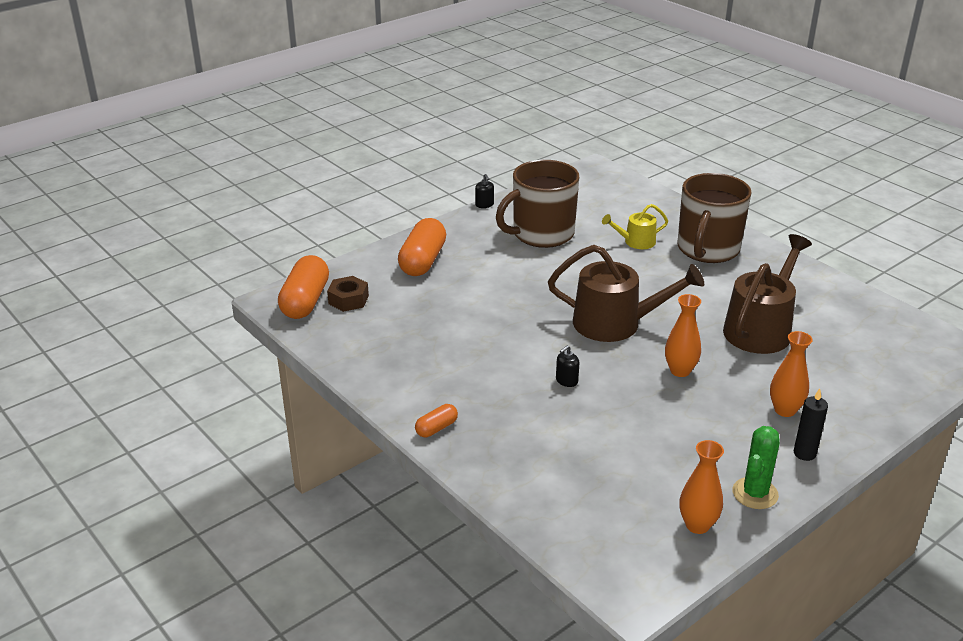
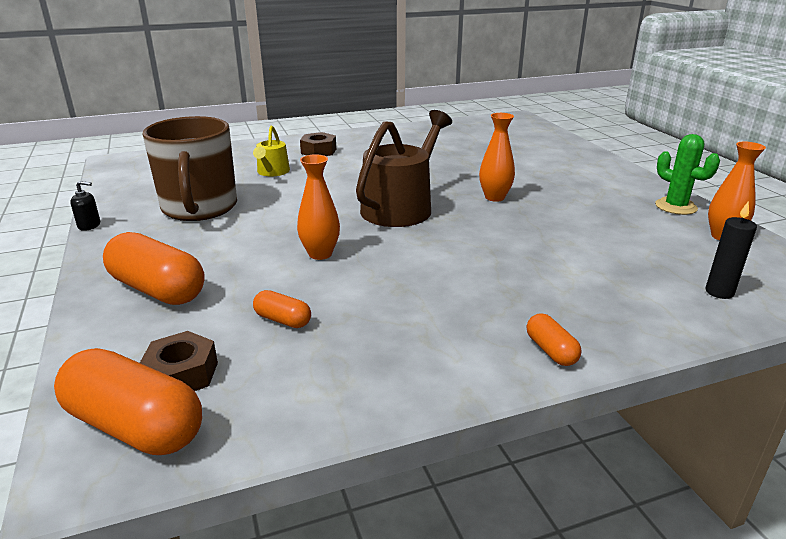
camera: 70 degrees left, 5 degrees down
black soap dispenser [556,345,579,387] -> none
brown mug [677,173,752,263] -> brown nut [300,132,336,156]
brown watering can [723,234,812,354] -> none
orange vase [770,331,813,417] -> orange vase moved to [297,154,340,260]
black candle [794,388,828,461] -> black candle moved to [705,201,757,299]
none -> orange capsule [253,290,311,328]

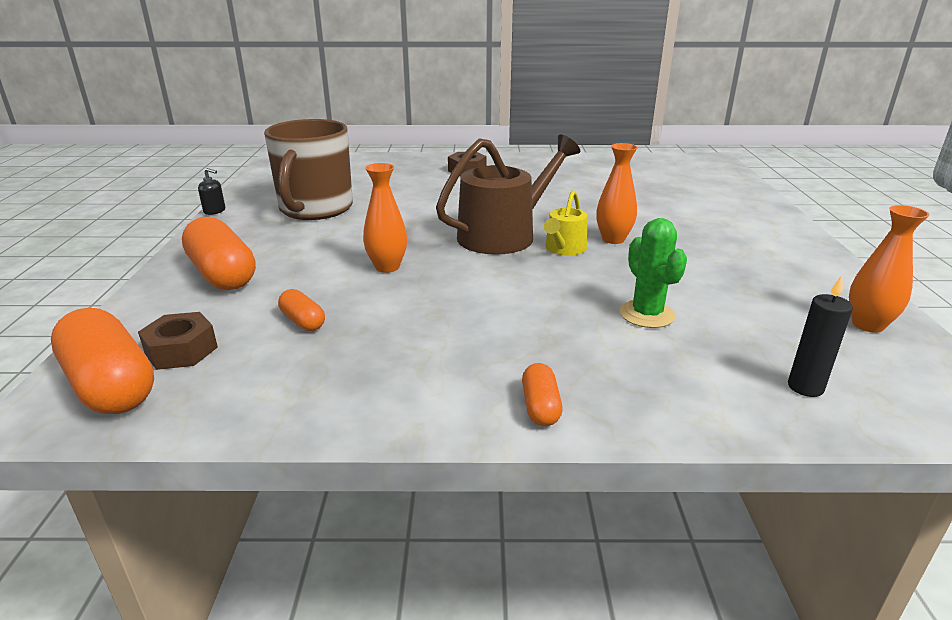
camera: 20 degrees right, 0 degrees up
yellow watering can [253,126,290,176] -> yellow watering can moved to [544,190,587,256]
green cactus [655,134,720,215] -> green cactus moved to [620,218,687,328]

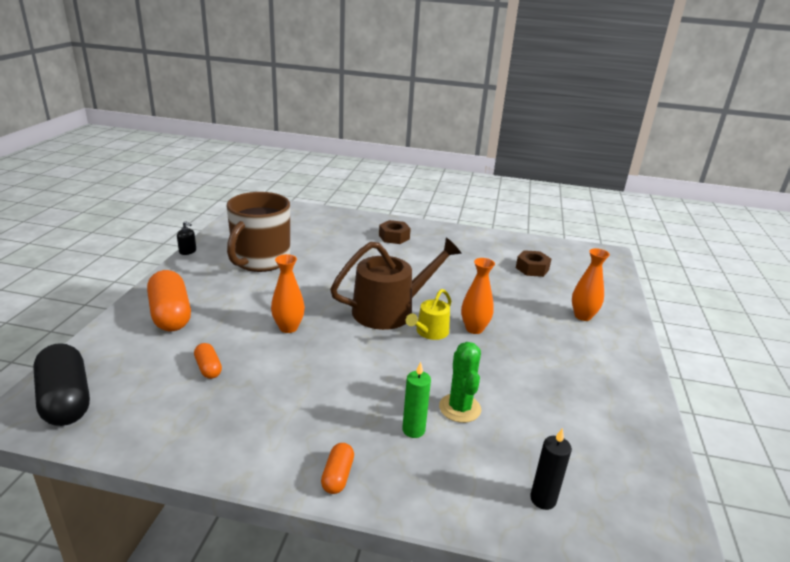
camera: 10 degrees right, 0 degrees up
orange capsule [51,308,154,414] -> black capsule [33,343,90,426]
brown nut [138,312,218,370] -> brown nut moved to [516,250,551,277]
orange vase [849,205,929,333] -> orange vase moved to [572,248,610,321]
none -> green candle [402,362,431,438]

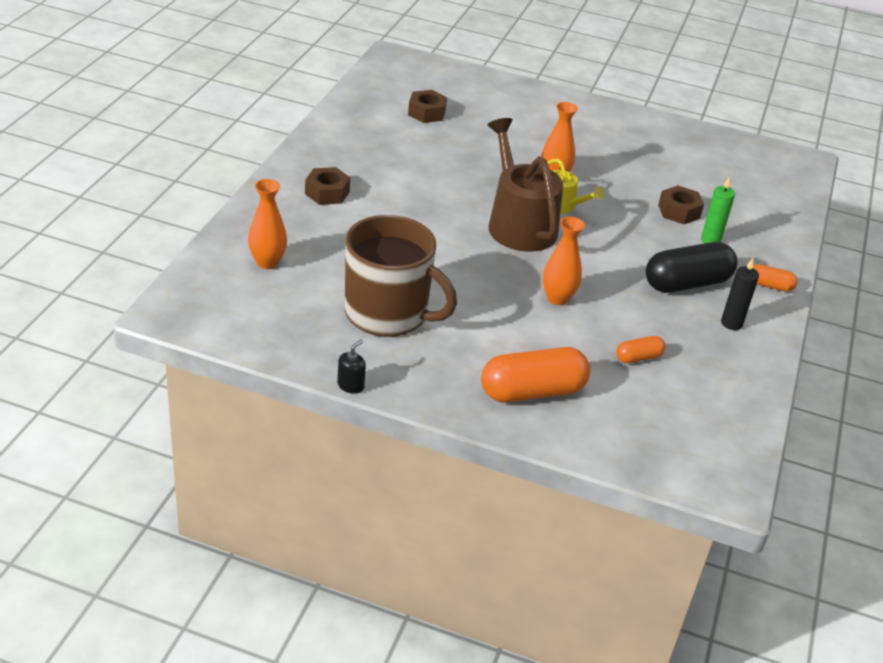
camera: 85 degrees left, 10 degrees up
black capsule [33,343,90,426] -> black capsule moved to [646,242,738,293]
green cactus [439,342,481,423] -> brown nut [658,185,704,224]
black candle [530,428,572,510] -> black candle moved to [721,258,759,330]
orange vase [572,248,610,321] -> orange vase moved to [248,179,287,269]

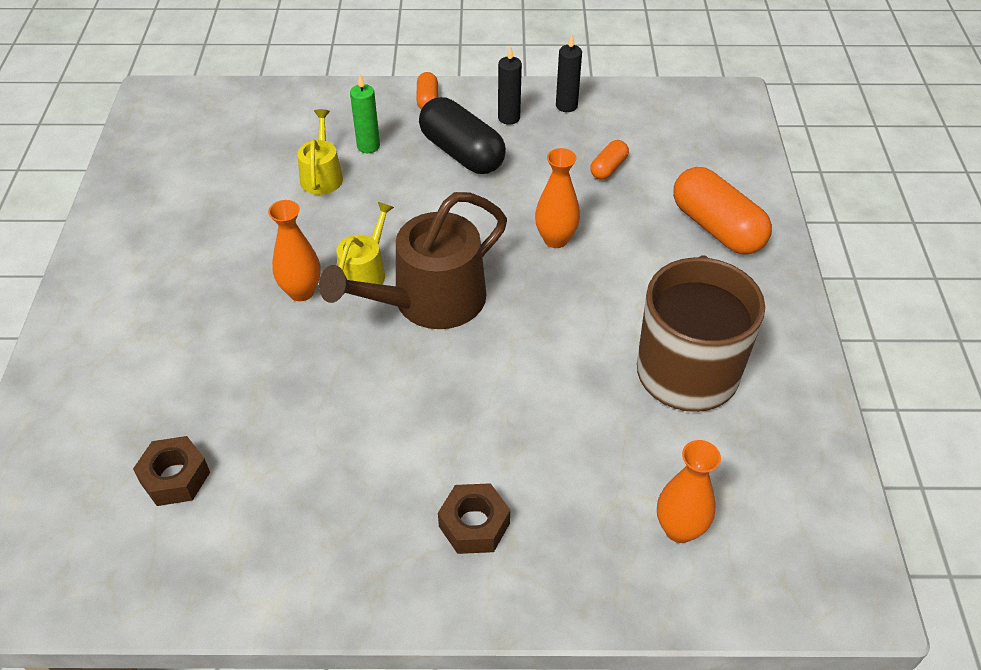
camera: 105 degrees left, 10 degrees up
black soap dispenser [337,340,366,394] -> none
orange capsule [616,336,665,363] -> orange capsule turned 75 degrees clockwise [590,140,629,180]
brown nut [658,185,704,224] -> yellow watering can [297,109,343,195]
none -> black candle [556,34,582,112]

